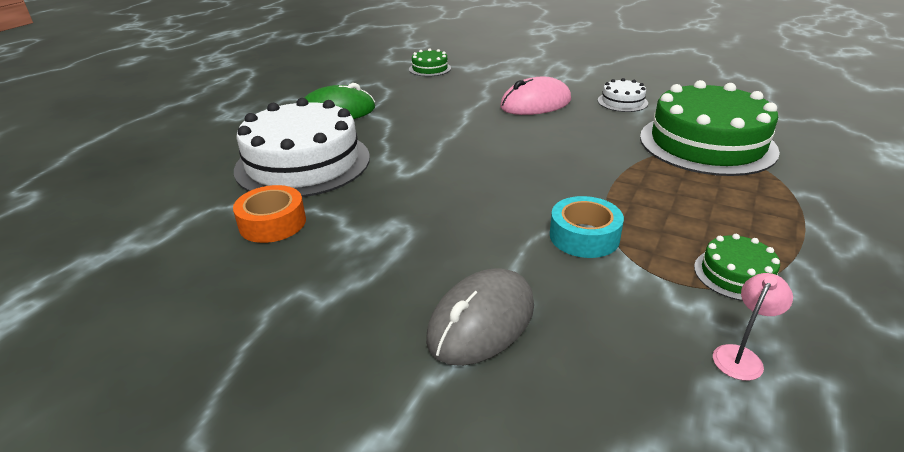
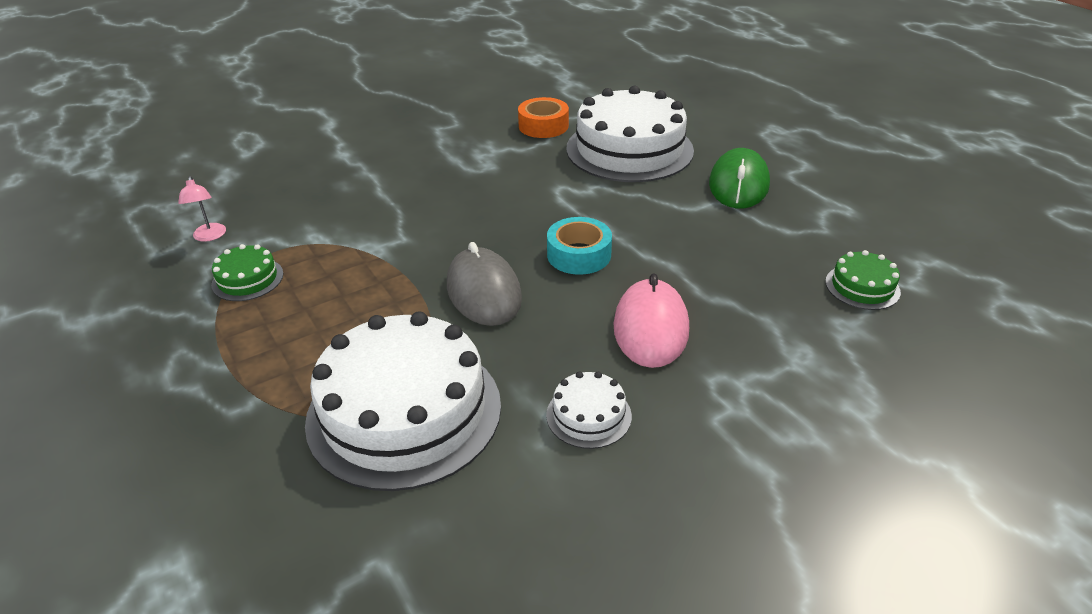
camera: 120 degrees right, 5 degrees up
grey mouse [426,268,534,366] -> grey mouse moved to [447,242,522,326]
turquoise tape [550,196,624,258] -> turquoise tape moved to [547,217,612,275]
green cake [640,80,780,176] -> white cake [305,311,501,491]

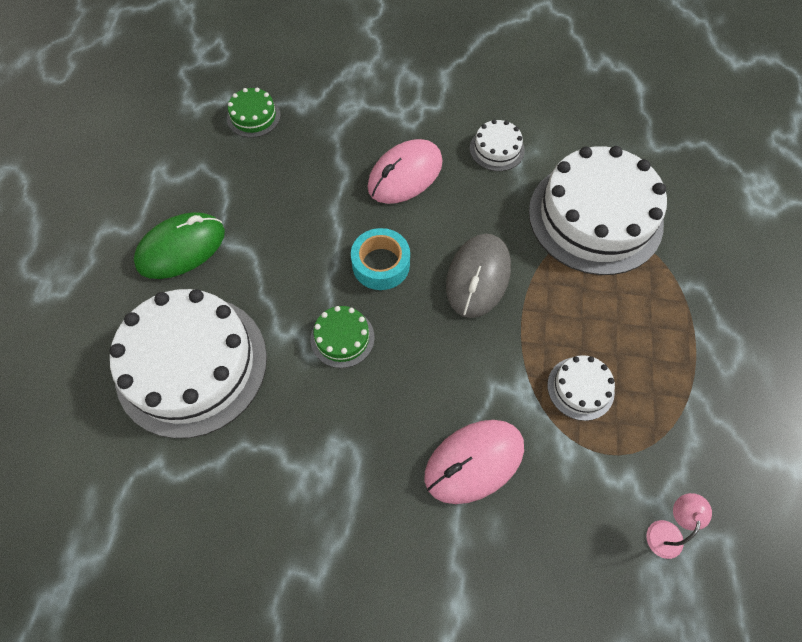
camera: 140 degrees left, 25 degrees up
green cake [211,244,284,301] -> green cake moved to [311,306,375,368]
orange tape [518,97,569,138] -> none
none -> pink mouse [425,420,524,504]
none -> white cake [547,355,615,421]

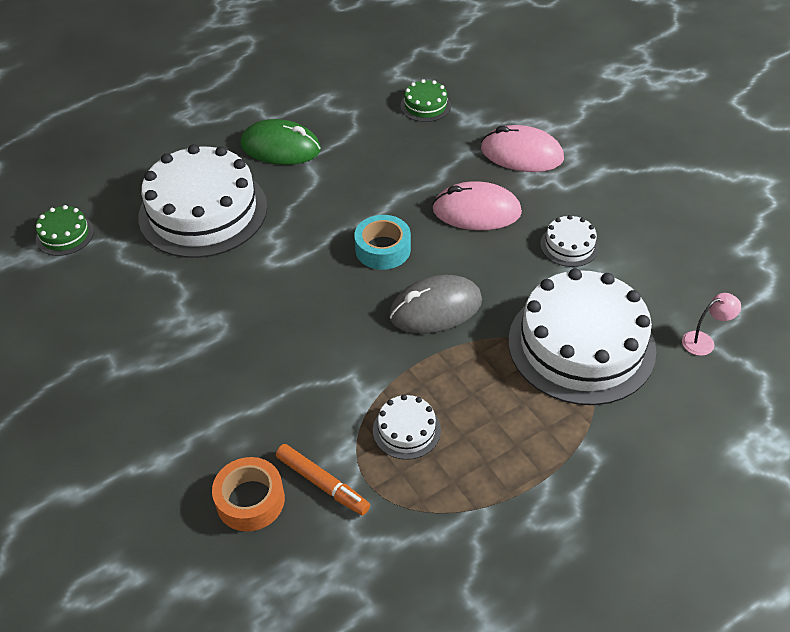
camera: 50 degrees right, 15 degrees down
green cake [311,306,375,368] -> green cake moved to [36,205,94,256]
pink mouse [425,420,524,504] -> pink mouse moved to [481,125,564,172]
pink lamp [646,493,712,559] -> pink lamp moved to [682,293,741,356]
none -> orange tape [212,457,285,532]
none -> orange marker [276,444,370,515]

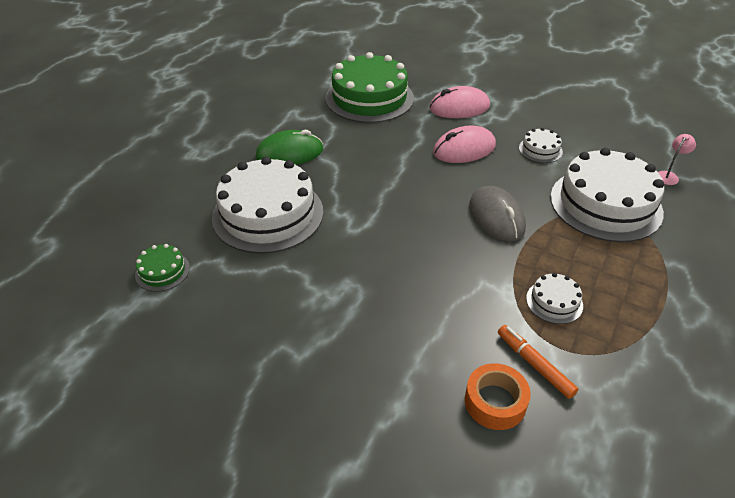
camera: 30 degrees left, 5 degrees down
orange marker [276,444,370,515] -> orange marker turned 135 degrees counterclockwise [498,325,578,399]
turquoise tape [354,215,411,270] -> none
grey mouse [389,275,482,334] -> grey mouse turned 60 degrees counterclockwise [469,186,526,242]
green cake [401,79,451,122] -> green cake [325,52,414,123], size x2.29

